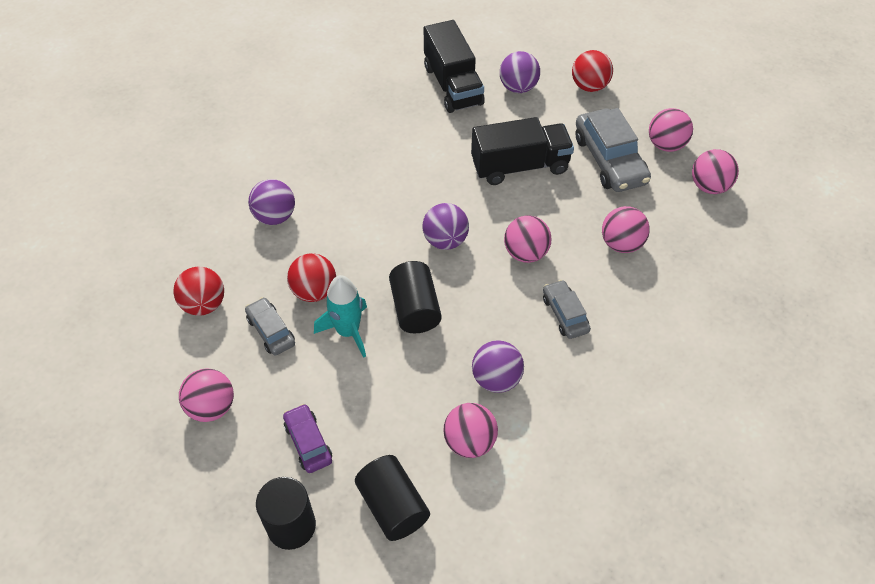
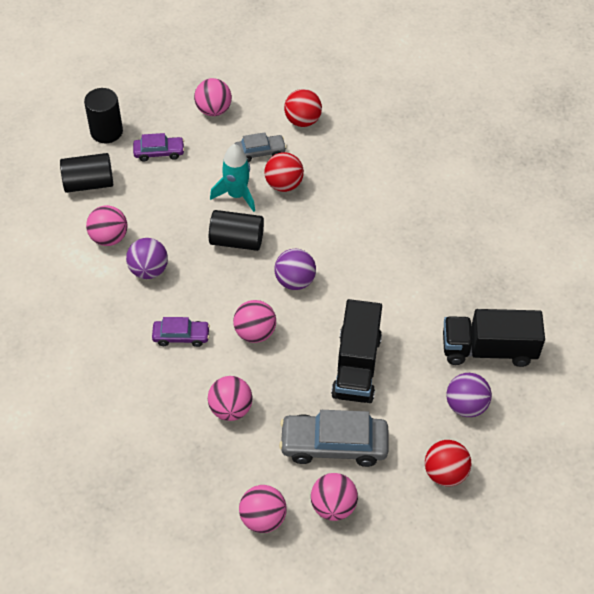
camera: 110 degrees right, 0 degrees up
purple ball [248,179,295,225] -> none
grey car [543,280,591,339] -> purple car [152,317,210,347]

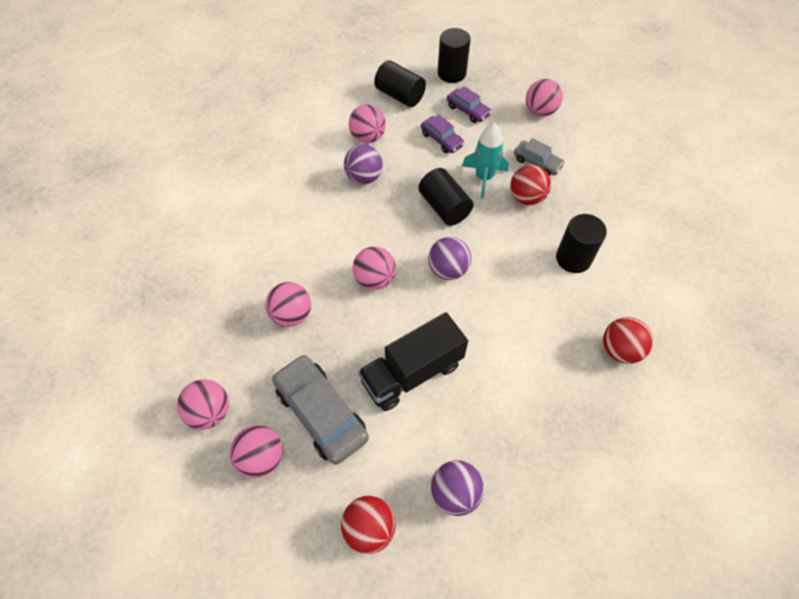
camera: 50 degrees right, 5 degrees up
purple car [152,317,210,347] -> purple car moved to [421,115,465,153]
red ball [284,89,322,127] -> red ball moved to [603,317,653,364]
black truck [443,309,545,367] -> none
none -> black cylinder [556,214,607,273]

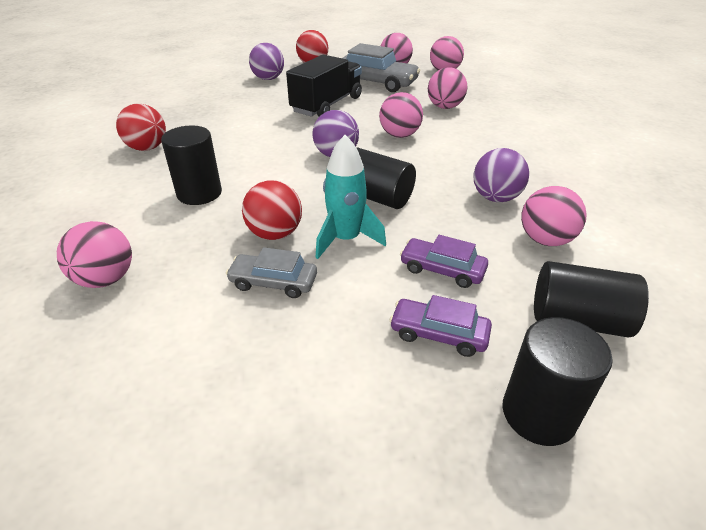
camera: 155 degrees right, 20 degrees down
pink ball [526,79,563,117] -> pink ball moved to [57,221,132,288]

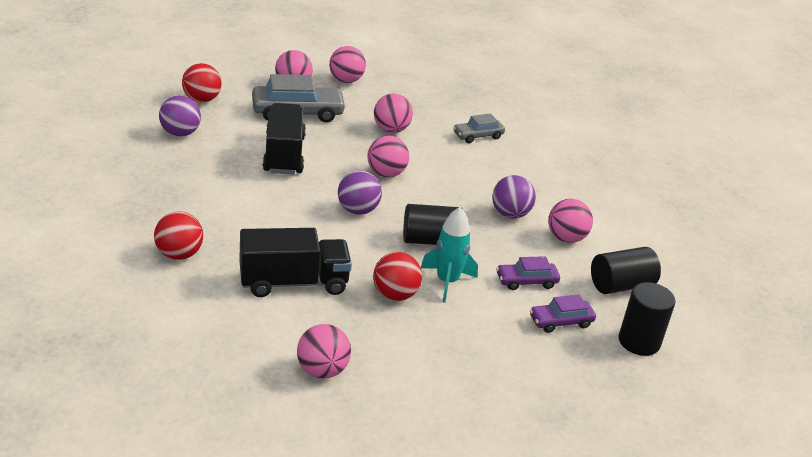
camera: 40 degrees left, 5 degrees down
black cylinder [161,125,222,205] -> black truck [239,228,352,297]
grey car [226,247,317,298] -> grey car moved to [453,113,505,143]

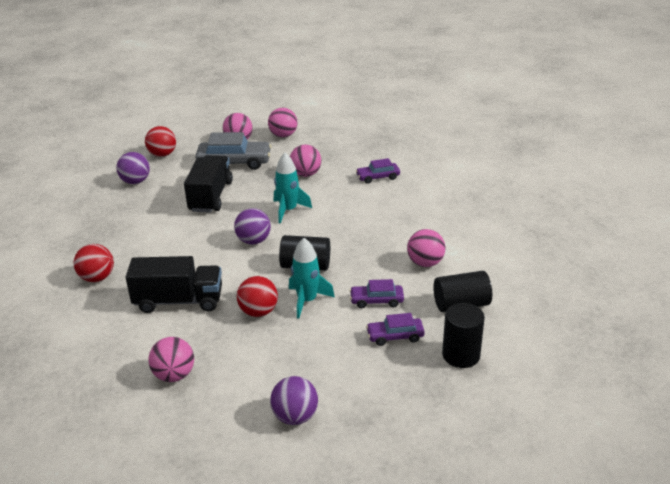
camera: 15 degrees right, 0 degrees up
pink ball [367,136,409,177] -> turquoise rocket [274,153,312,223]
grey car [453,113,505,143] -> purple car [356,158,400,184]
purple ball [492,175,536,219] -> purple ball moved to [270,376,318,425]

